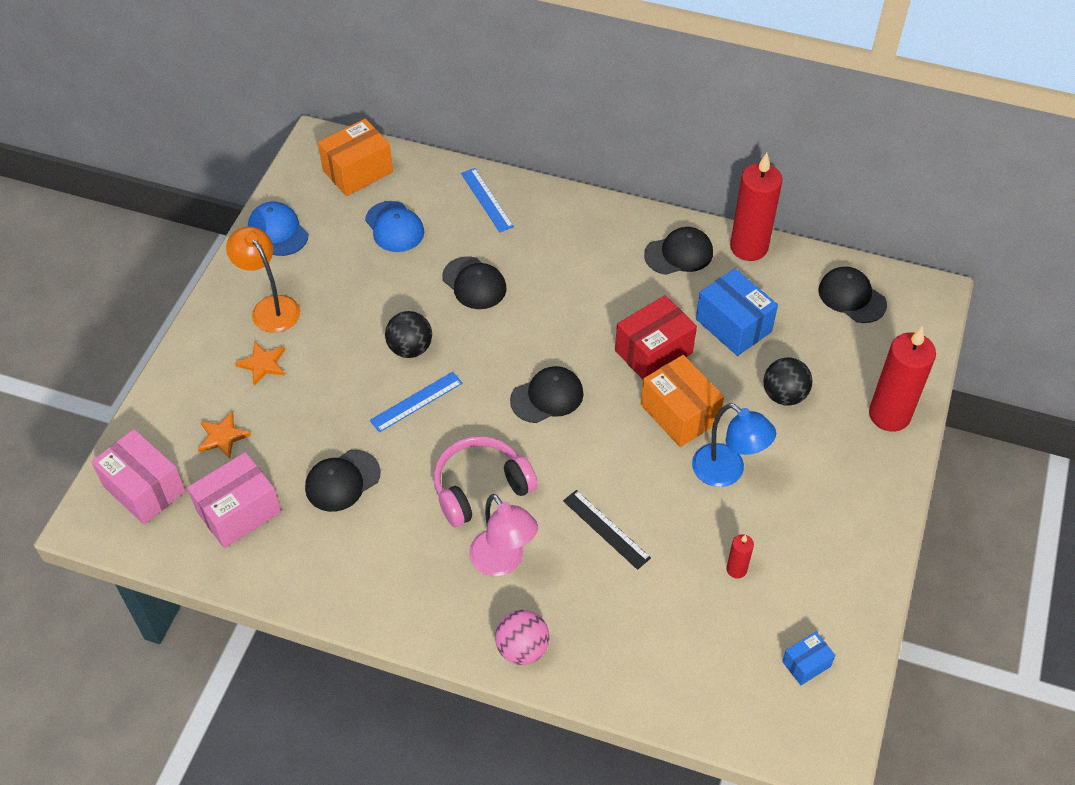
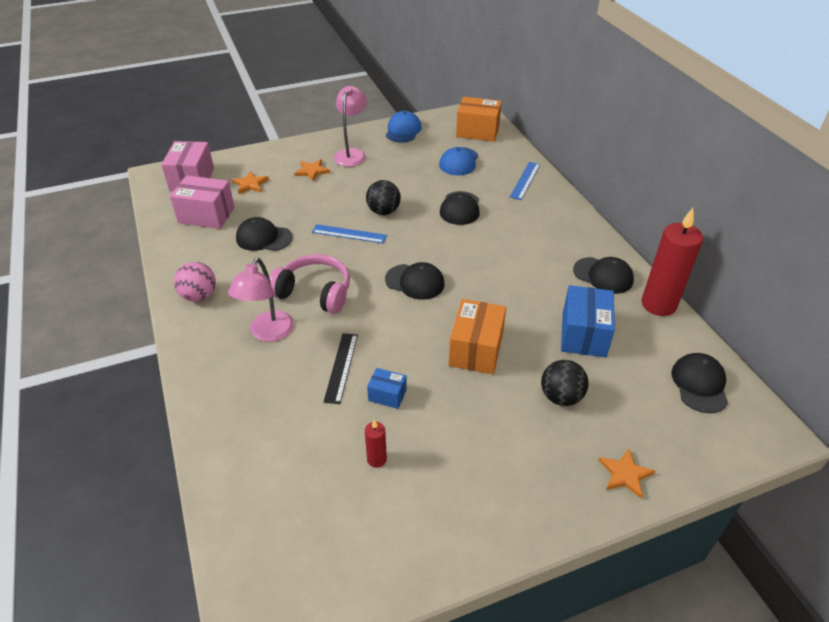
camera: 50 degrees right, 10 degrees down
orange lamp [226,226,300,333] -> pink lamp [333,86,367,167]
pink ball [495,610,550,665] -> pink ball moved to [174,262,216,302]
red box [615,295,697,379] -> none
blue lamp [692,403,776,487] -> none
blue box [782,632,836,685] -> blue box moved to [367,368,407,409]
red candle [869,326,936,432] -> orange star [599,448,655,499]

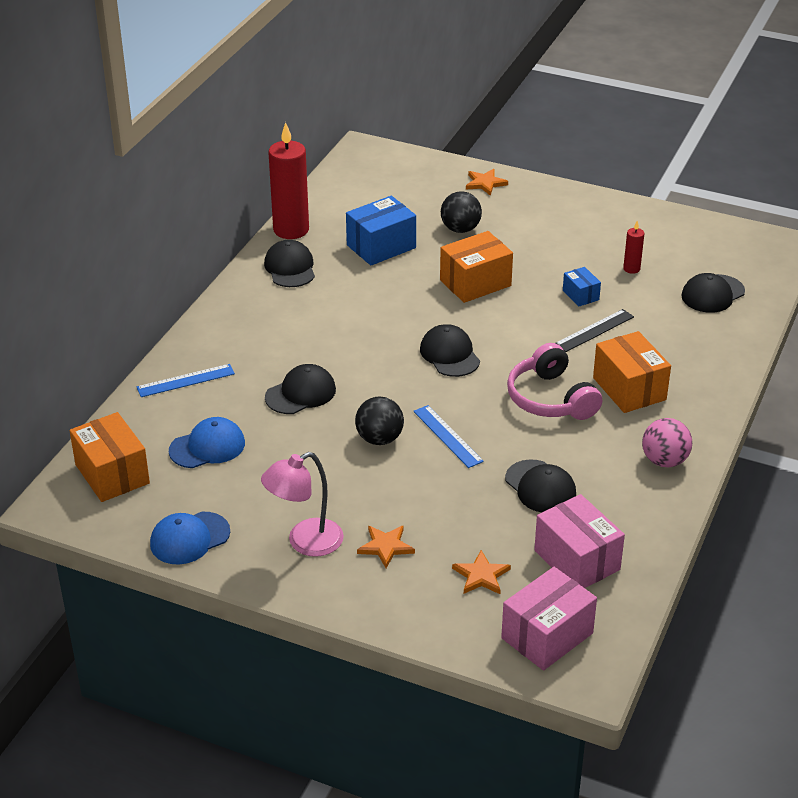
camera: 135 degrees left, 5 degrees down
pink lamp [228,258,294,342] -> orange box [593,331,671,413]
black cap [672,353,728,413] -> black cap moved to [681,273,745,313]

